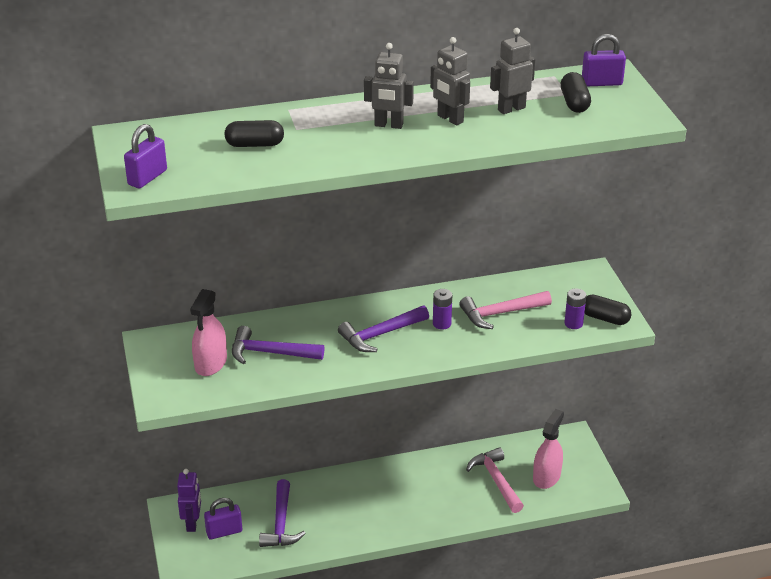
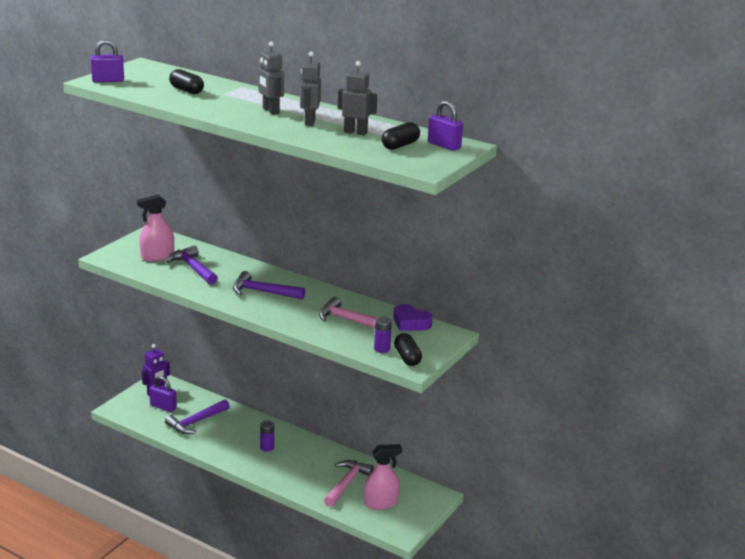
camera: 45 degrees right, 10 degrees down
purple battery [433,289,452,330] -> purple battery moved to [260,421,274,452]
none -> purple heart [393,304,432,331]

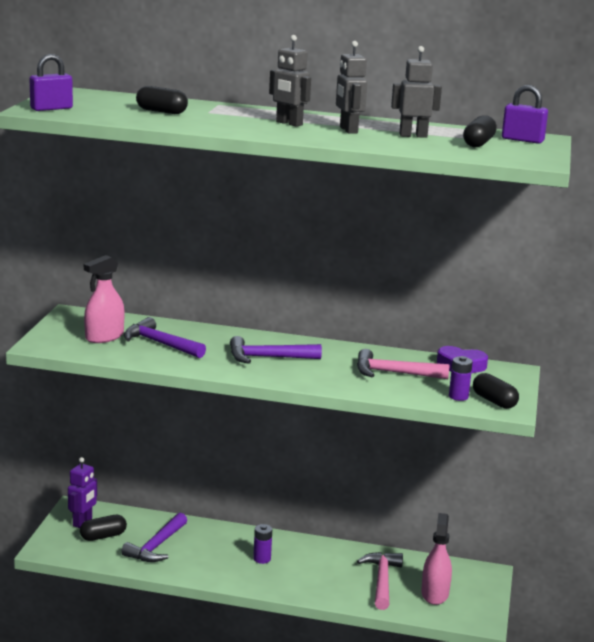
camera: 20 degrees left, 5 degrees down
purple padlock [149,376,177,412] -> black capsule [80,515,127,541]
pink spray bottle [364,444,402,510] -> pink spray bottle turned 45 degrees counterclockwise [421,513,452,605]

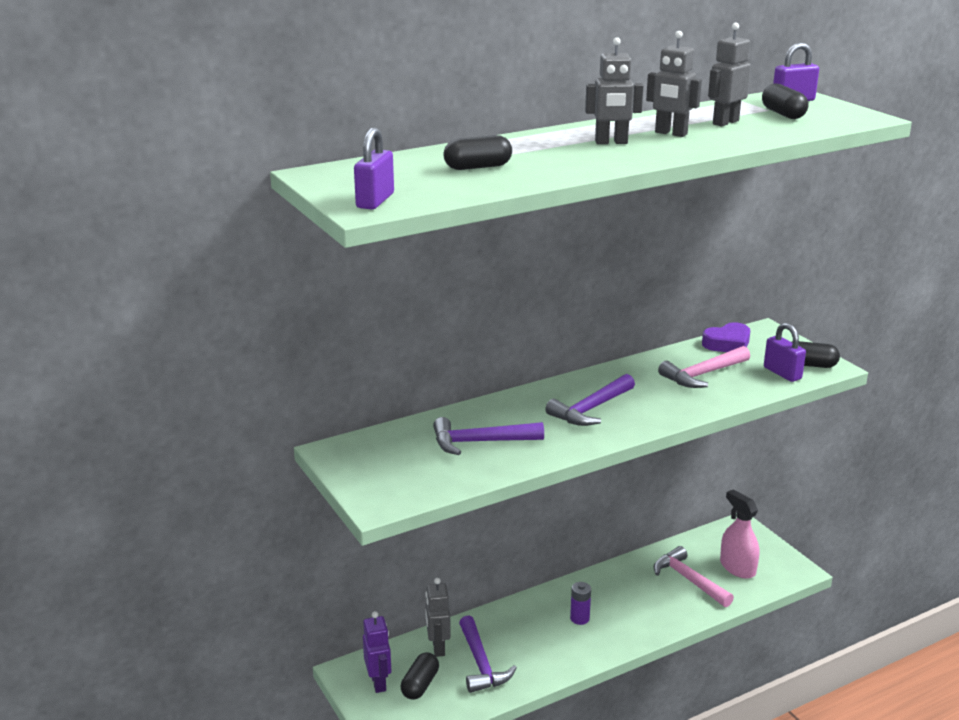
camera: 40 degrees left, 5 degrees up
pink spray bottle [84,255,125,343] -> none
purple battery [449,356,473,401] -> purple padlock [764,323,806,382]
none -> grey robot [425,578,451,657]

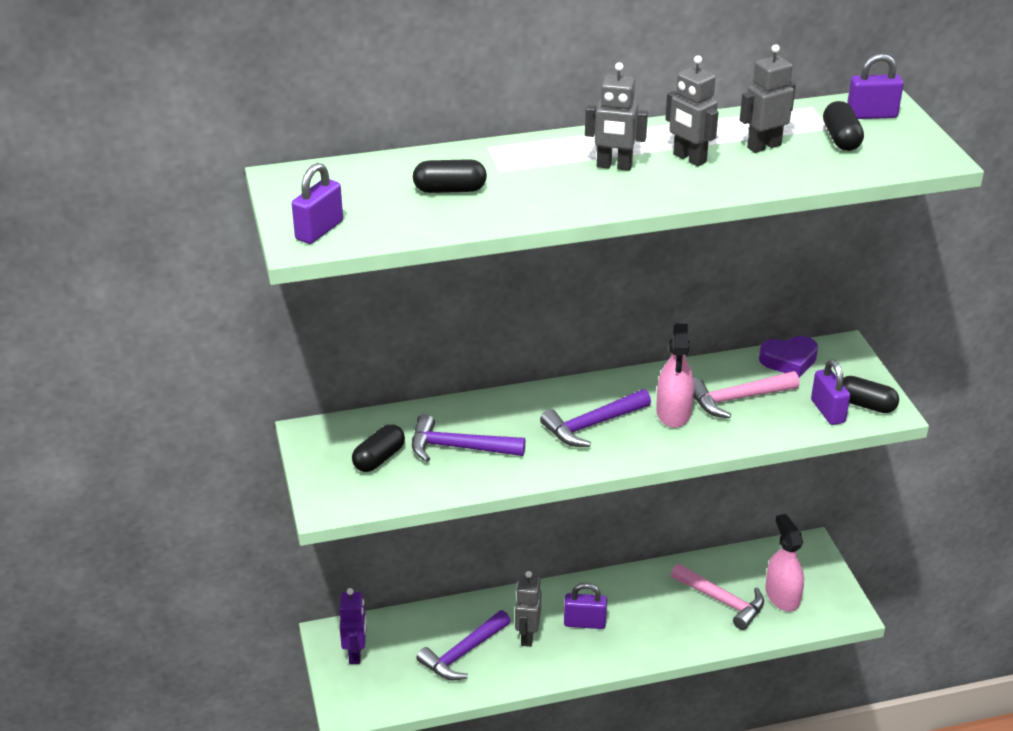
camera: 15 degrees right, 10 degrees up
black capsule [401,652,439,700] -> black capsule moved to [352,424,405,472]
grey robot [425,578,451,657] -> grey robot moved to [515,571,541,647]
purple hammer [459,616,517,693] -> purple hammer turned 45 degrees clockwise [416,610,511,680]
purple battery [570,582,591,625] -> purple padlock [564,583,607,629]
pink hammer [654,546,734,607] -> pink hammer turned 150 degrees clockwise [671,564,764,630]
none -> pink spray bottle [656,323,694,428]

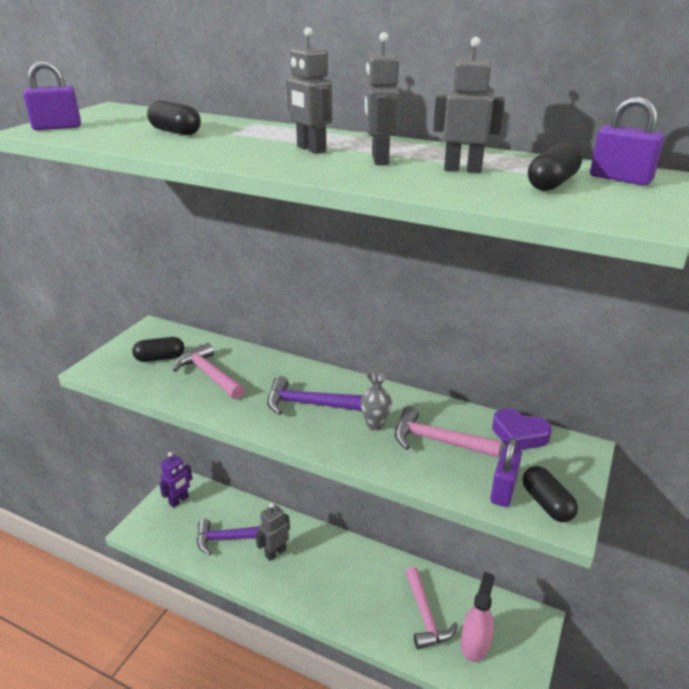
camera: 40 degrees right, 5 degrees down
purple hammer [412,414,525,462] -> pink hammer [173,343,245,399]
purple padlock [564,583,607,629] -> none
pink spray bottle [656,323,694,428] -> grey vase [361,371,392,431]

